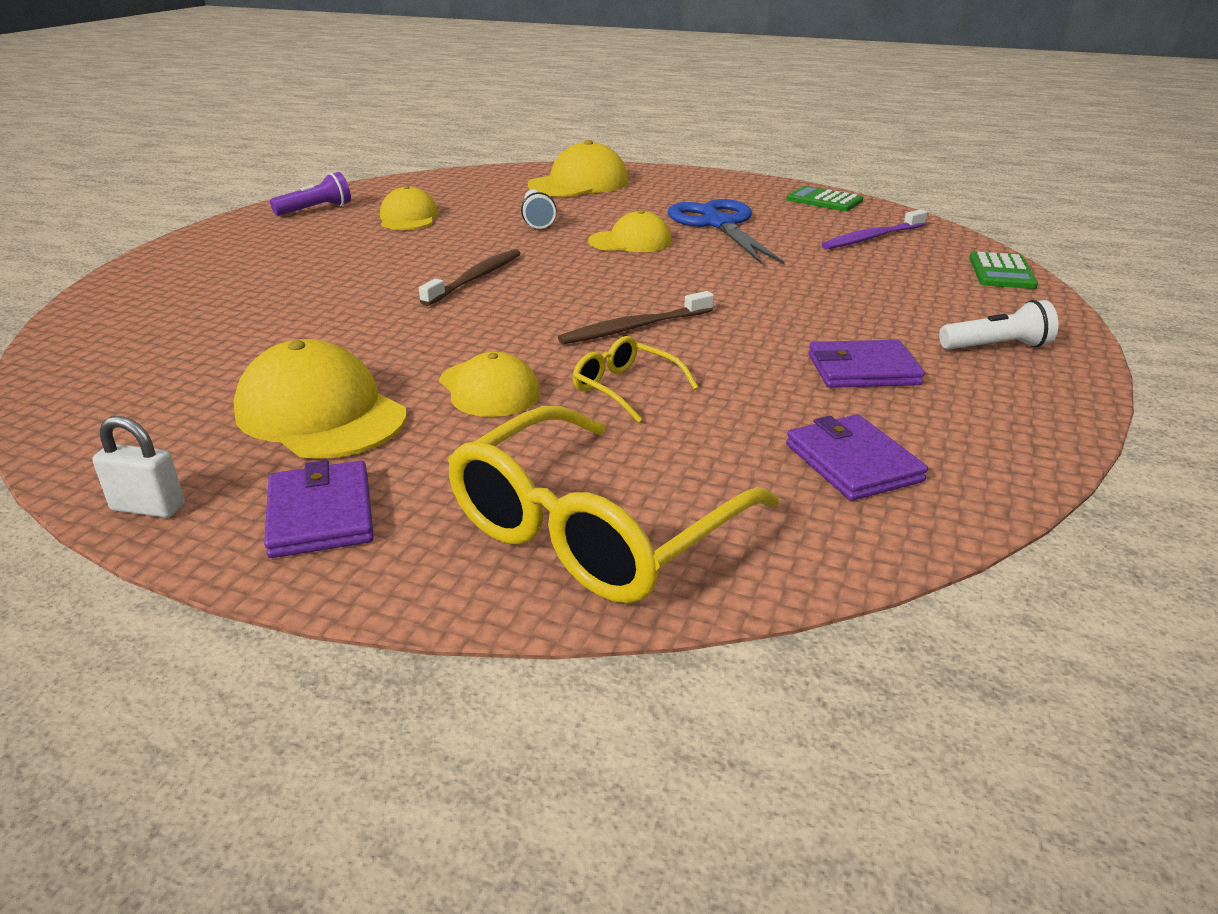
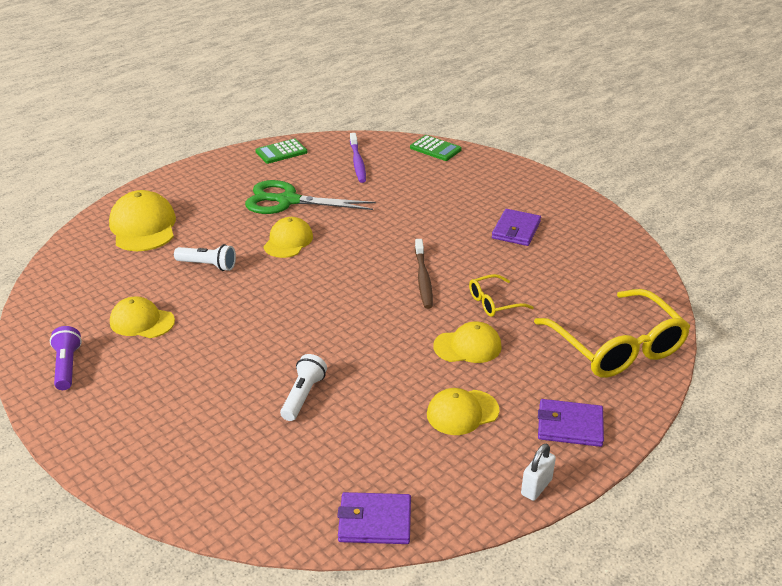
camera: 65 degrees left, 5 degrees up
yellow cap [233,339,407,459] -> yellow cap [427,388,499,435], size x0.66
brown toothbrush [419,249,521,306] -> none
blue scissors [668,199,784,264] -> green scissors [245,180,376,214]
purple wallet [786,414,928,501] -> purple wallet moved to [337,492,411,544]
white flashlight [939,300,1058,350] -> white flashlight moved to [280,354,327,421]

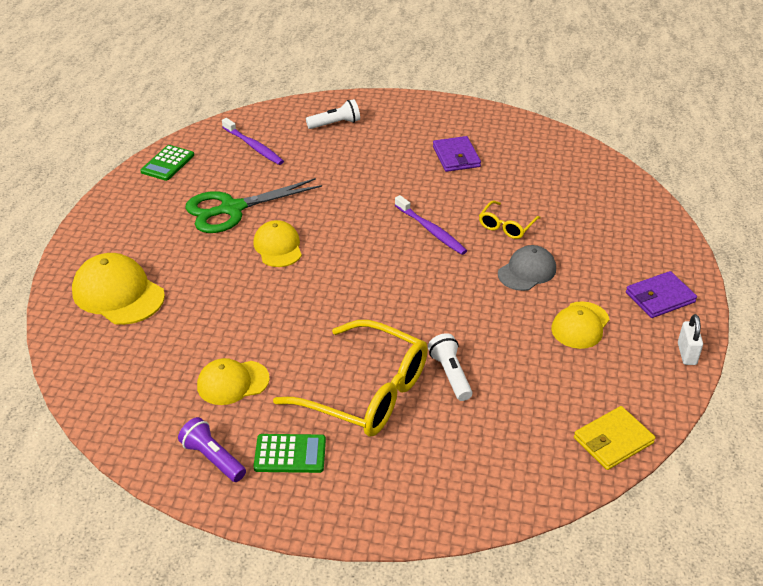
camera: 35 degrees left, 5 degrees up
white flashlight [174,244,236,271] -> white flashlight moved to [306,99,360,129]
purple wallet [337,492,411,544] -> yellow wallet [574,406,655,470]
green calculator [410,135,462,161] -> green calculator moved to [254,434,326,473]
brown toothbrush [415,239,433,309] -> purple toothbrush [395,195,467,255]
yellow cap [433,321,502,363] -> grey cap [498,245,556,291]
yellow glasses [534,289,690,378] -> yellow glasses moved to [273,320,428,437]

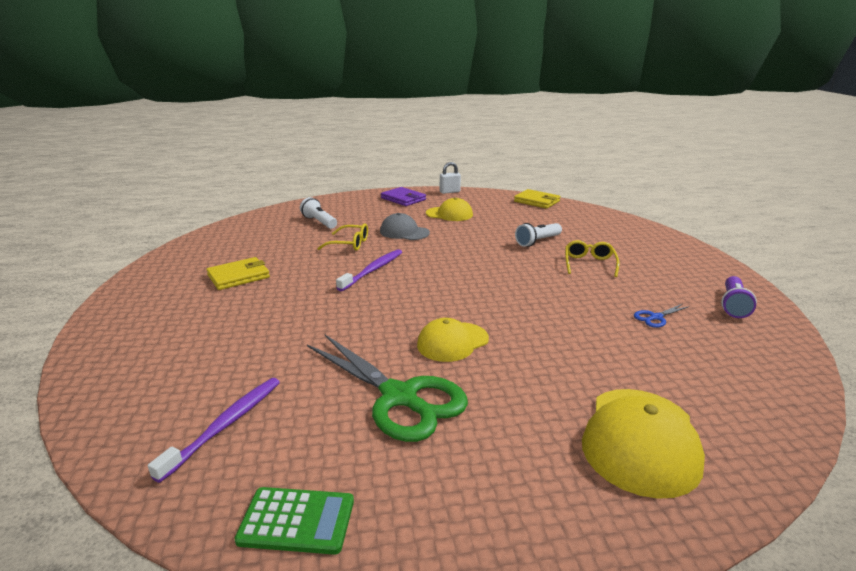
camera: 110 degrees left, 15 degrees down
yellow cap [197,358,270,405] -> blue scissors [634,304,690,328]
green calculator [254,434,326,473] -> none
yellow glasses [273,320,428,437] -> yellow glasses [565,240,620,277], size x0.48
white flashlight [306,99,360,129] -> white flashlight moved to [300,197,337,229]
purple wallet [433,136,481,172] -> yellow wallet [206,257,270,290]

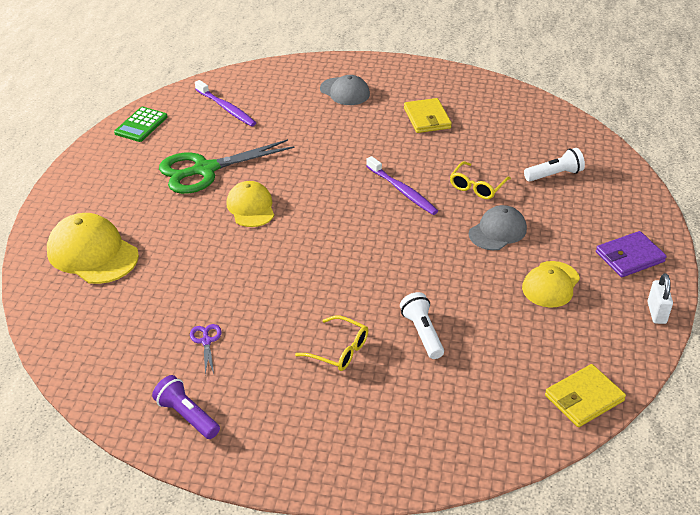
camera: 110 degrees right, 15 degrees up
blue scissors [634,304,690,328] -> purple scissors [190,324,222,375]
none -> grey cap [320,75,370,105]

